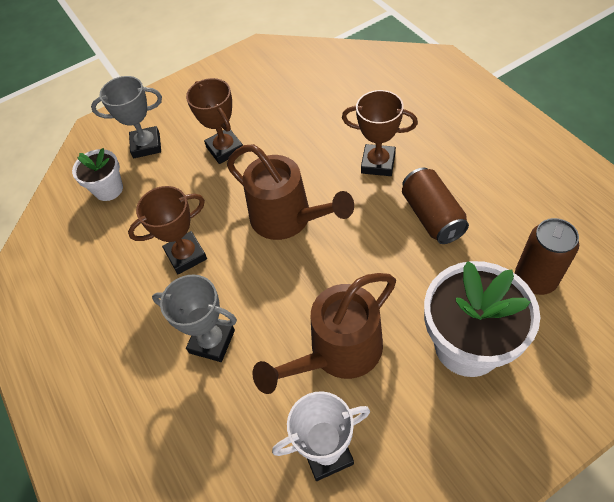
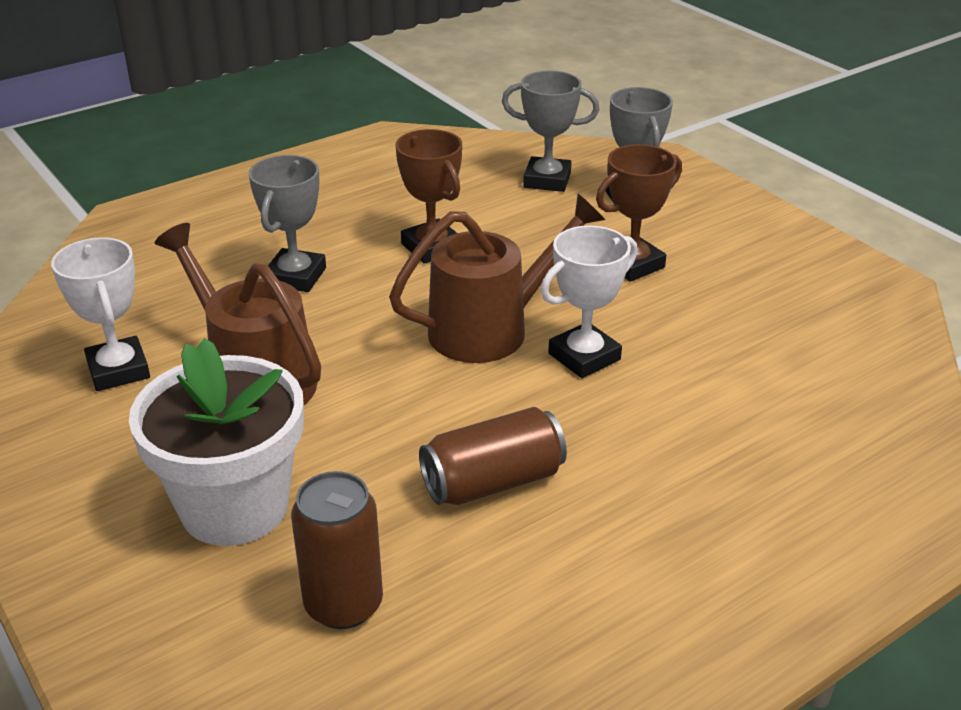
camera: 80 degrees right, 20 degrees down
white flower pot [72,148,123,201] -> grey trophy [502,70,600,192]
brown watering can [227,144,354,240] -> brown watering can turned 150 degrees counterclockwise [389,194,605,363]
brown trophy [342,90,418,176] -> none
none -> white trophy [541,226,638,378]

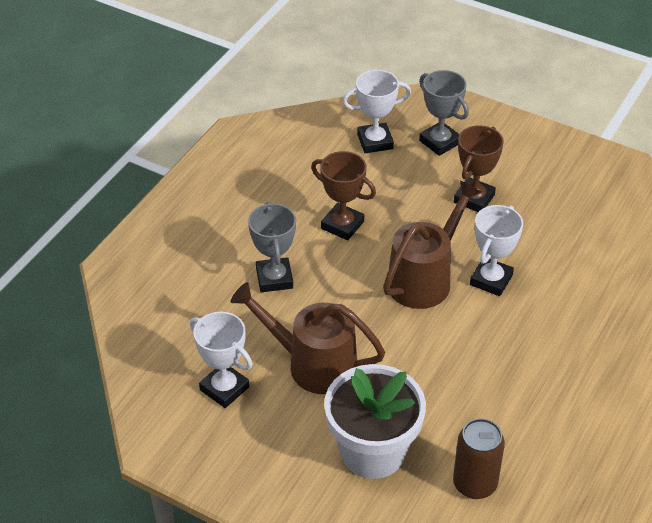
camera: 25 degrees left, 10 degrees up
brown can [419,407,567,505] -> none
grey trophy [502,70,600,192] -> white trophy [342,70,411,153]

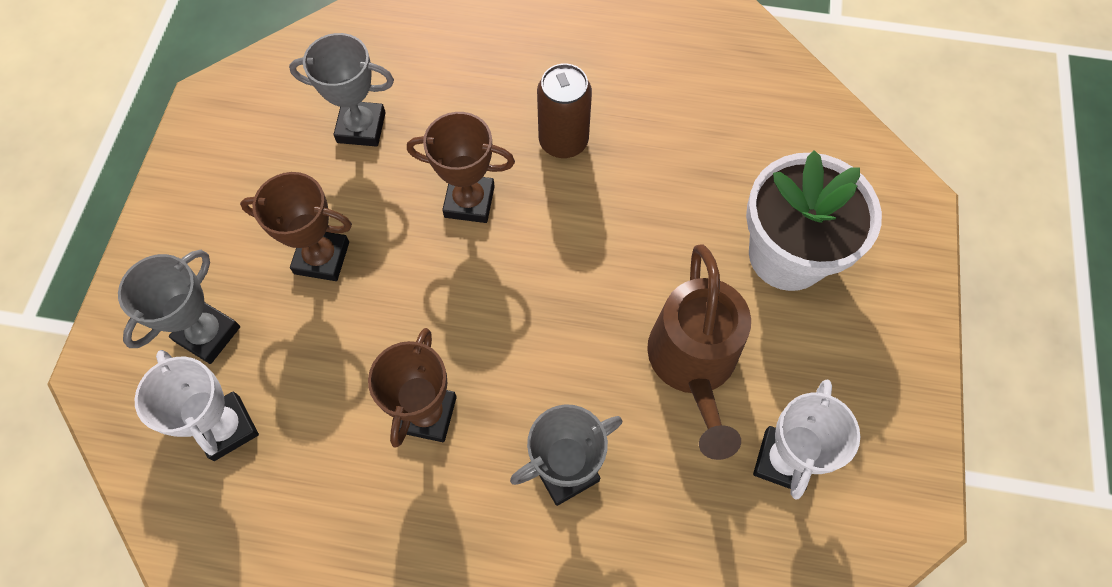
camera: 110 degrees left, 20 degrees up
brown watering can [383,180,481,309] -> none
brown can [453,418,505,499] -> brown can moved to [537,63,592,158]
white trophy [470,205,523,296] -> brown trophy [407,112,515,223]
none -> grey trophy [289,33,394,147]

